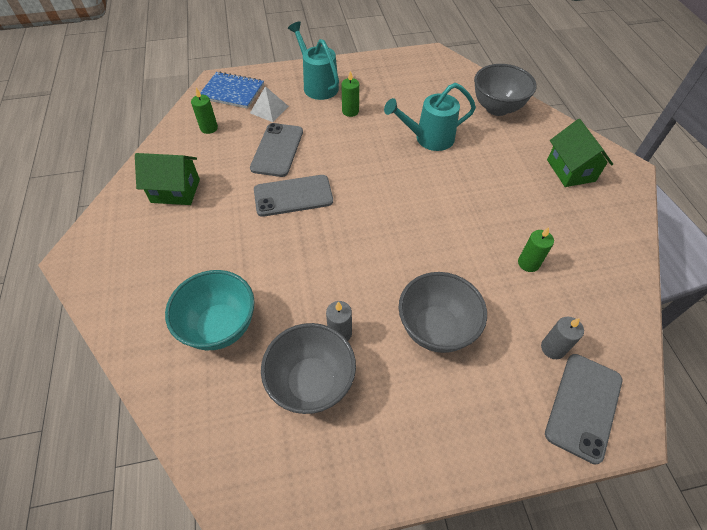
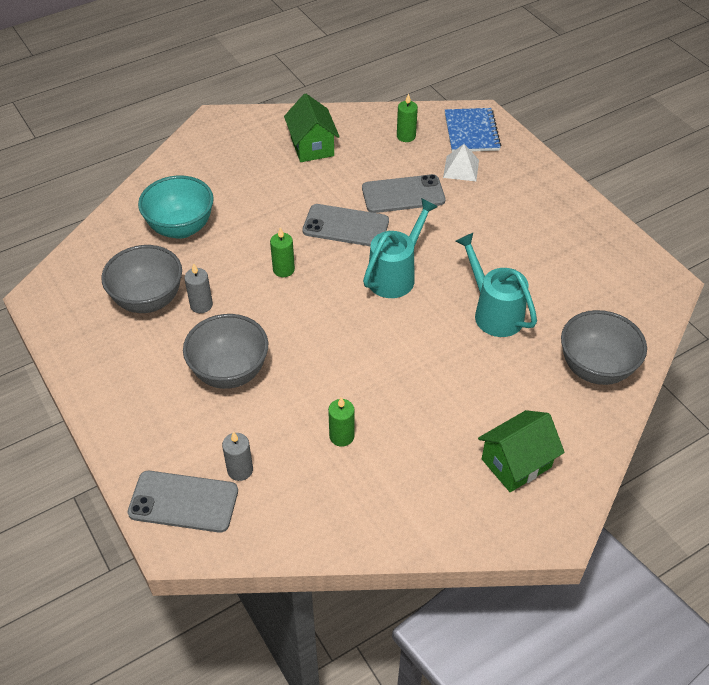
camera: 70 degrees right, 5 degrees down
grey phone [254,175,333,217] -> grey phone turned 45 degrees counterclockwise [303,204,389,246]
turquoise watering can [288,22,339,100] -> turquoise watering can moved to [363,198,438,298]
green candle [341,71,359,117] -> green candle moved to [270,227,295,277]

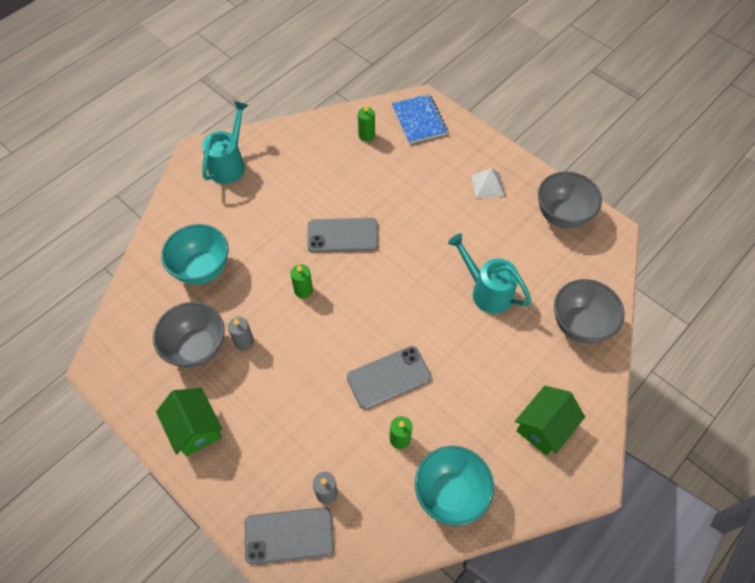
camera: 15 degrees left, 10 degrees up
grey bowl [183,314,268,389] -> grey bowl moved to [538,172,602,229]
green house [284,94,340,162] -> green house moved to [156,388,222,457]
grey phone [362,174,446,213] -> grey phone moved to [347,346,431,409]
turquoise watering can [363,198,438,298] -> turquoise watering can moved to [202,101,248,184]
white pyramid [443,144,479,181] -> white pyramid moved to [471,168,504,198]
none -> turquoise bowl [415,446,494,526]

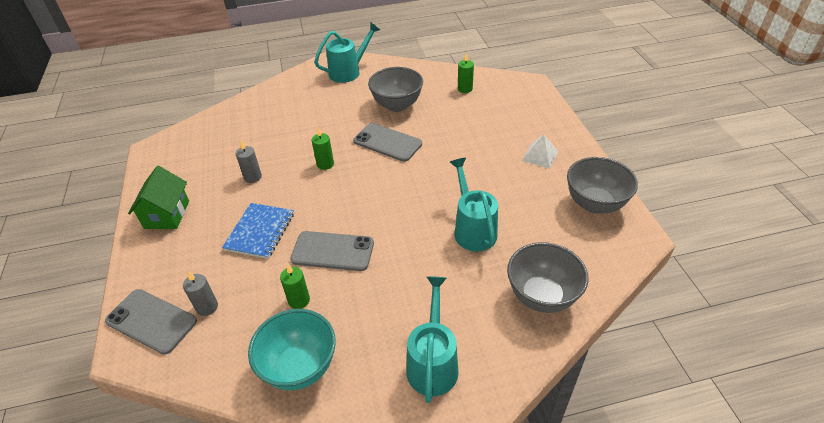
camera: 35 degrees right, 15 degrees down
grey bowl [153,302,225,368] -> grey bowl moved to [368,67,423,112]
turquoise bowl [161,224,229,285] -> none
blue notebook [392,94,448,144] -> blue notebook moved to [222,203,294,259]
green house [515,386,585,456] -> turquoise watering can [406,276,459,403]

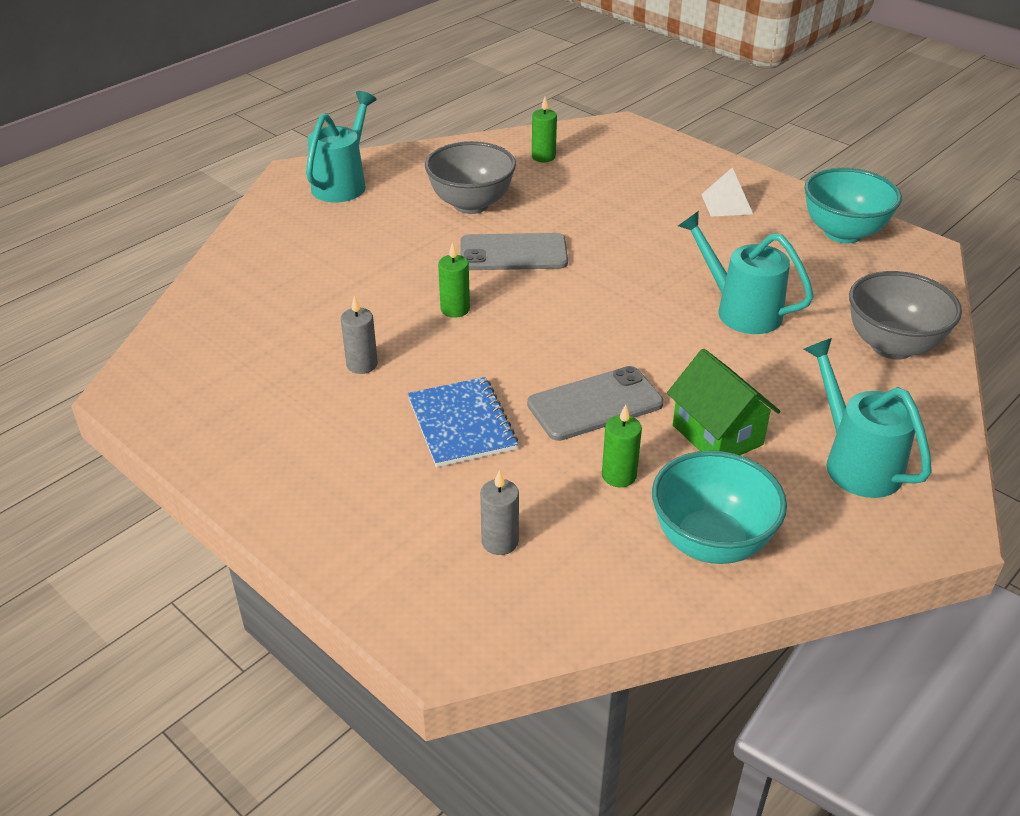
camera: 35 degrees left, 5 degrees down
grey phone [105,289,197,355] -> none
green house [128,166,189,229] -> green house moved to [667,349,780,455]
grey bowl [567,157,638,214] -> turquoise bowl [804,168,902,243]

